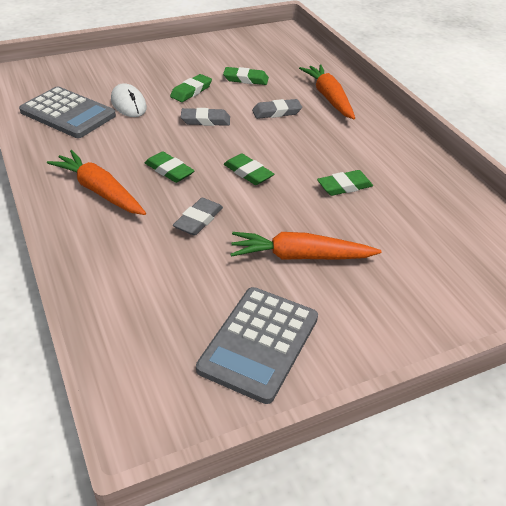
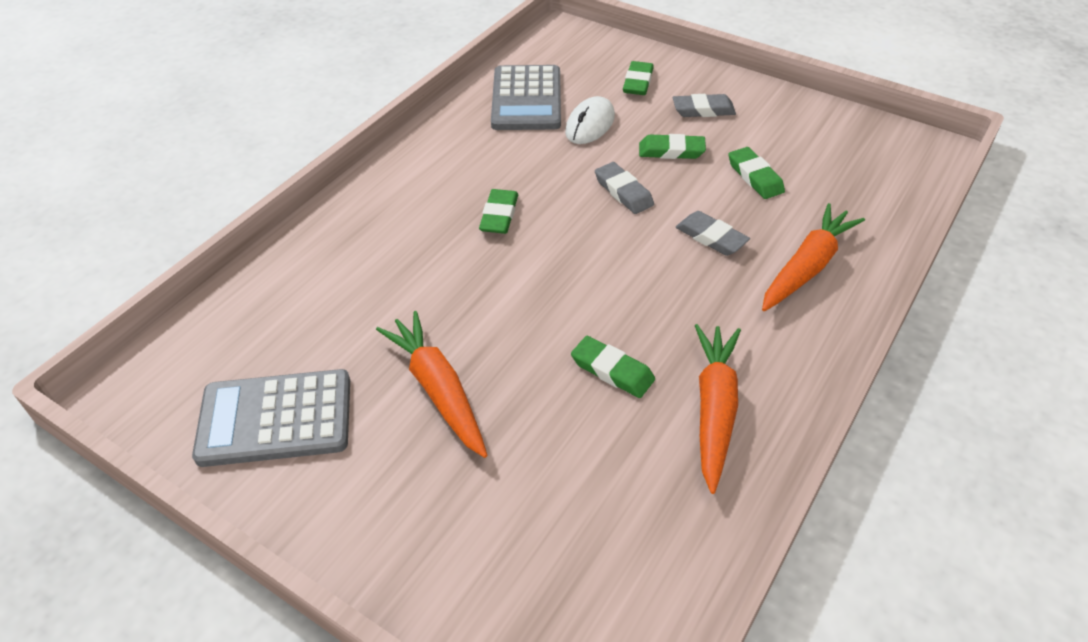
camera: 60 degrees right, 5 degrees up
orange carrot [47,150,146,215] -> orange carrot moved to [695,324,741,494]
grey eraser [173,198,223,236] -> grey eraser moved to [673,94,736,117]
green eraser [224,154,274,185] -> green eraser moved to [623,61,654,95]

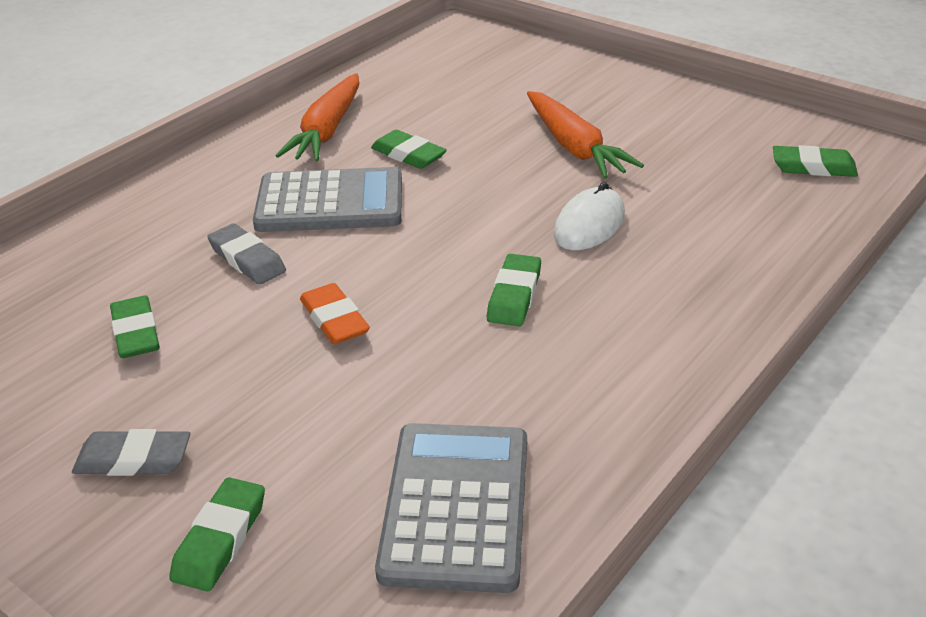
camera: 175 degrees left, 10 degrees down
grey calculator [192,369,350,467] -> grey calculator moved to [253,167,402,232]
white mouse [565,96,615,144] -> white mouse moved to [554,182,625,250]
grey eraser [595,162,654,214] -> orange eraser [300,283,370,344]
green eraser [639,134,706,159] -> green eraser moved to [773,145,858,177]
orange carrot [762,203,865,311] -> none

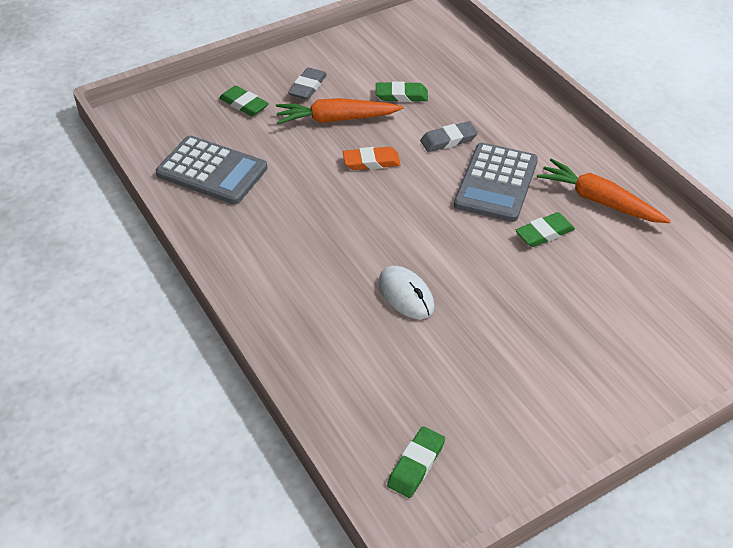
camera: 110 degrees right, 10 degrees up
green eraser [487,254,541,326] -> none
orange carrot [527,91,644,179] -> orange carrot moved to [276,98,403,124]

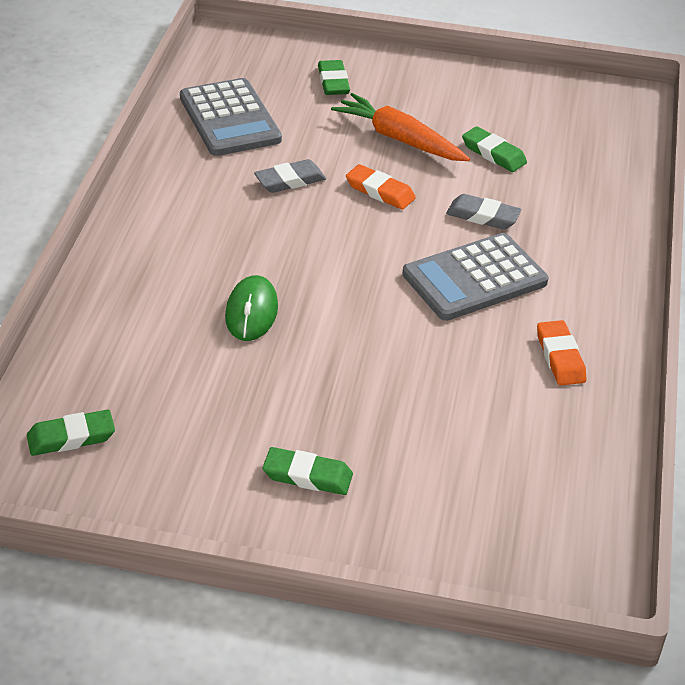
camera: 40 degrees right, 5 degrees down
grey eraser [288,67,327,100] -> grey eraser moved to [254,159,326,193]
white mouse [378,266,434,319] -> green mouse [225,275,278,341]
green eraser [515,212,575,247] -> green eraser moved to [263,447,353,495]
orange carrot [537,158,671,223] -> orange eraser [537,320,586,386]

